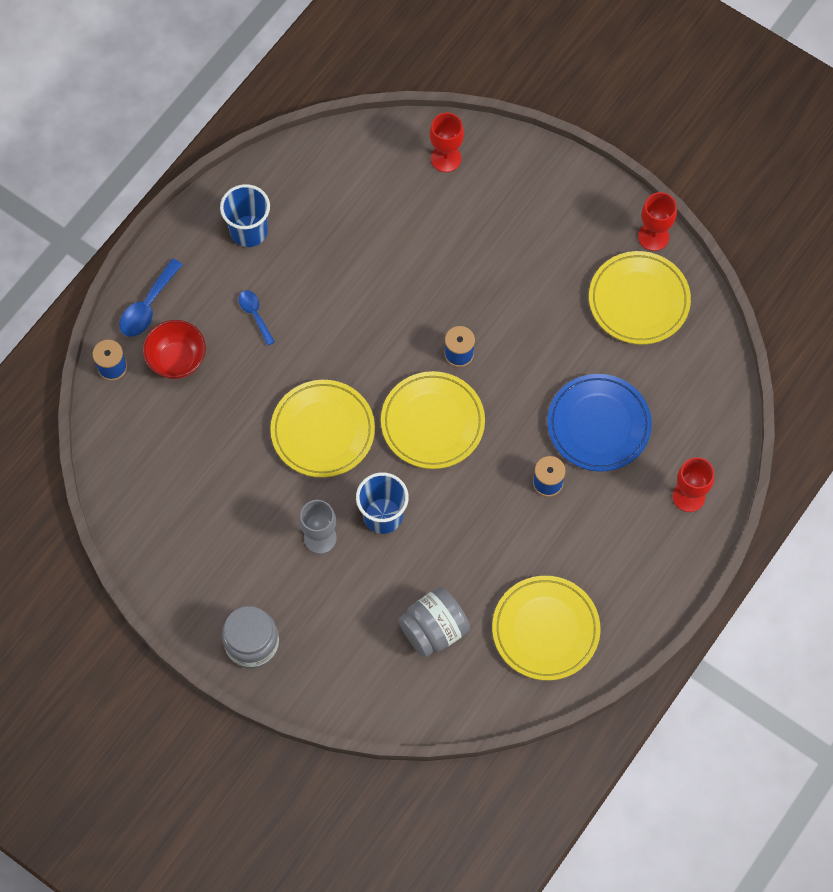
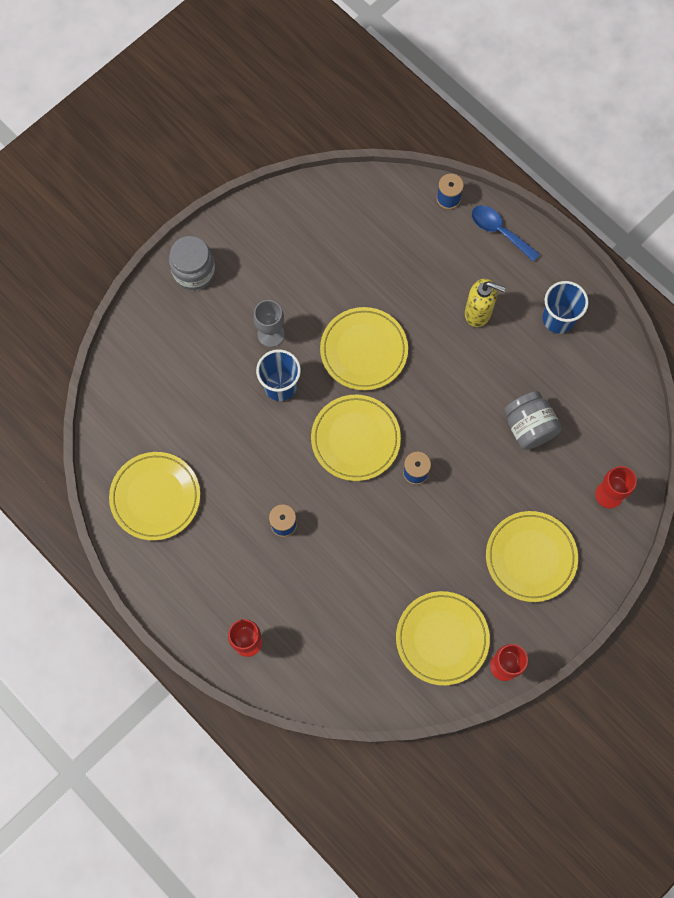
camera: 100 degrees right, 5 degrees up
red bowl [143,320,206,379] -> none
blue spoon [239,290,275,346] -> yellow soap dispenser [465,279,506,327]
grey jar [398,587,470,658] -> grey jar moved to [504,391,562,450]
blue plate [547,374,652,472] -> none
none -> yellow plate [486,511,578,602]

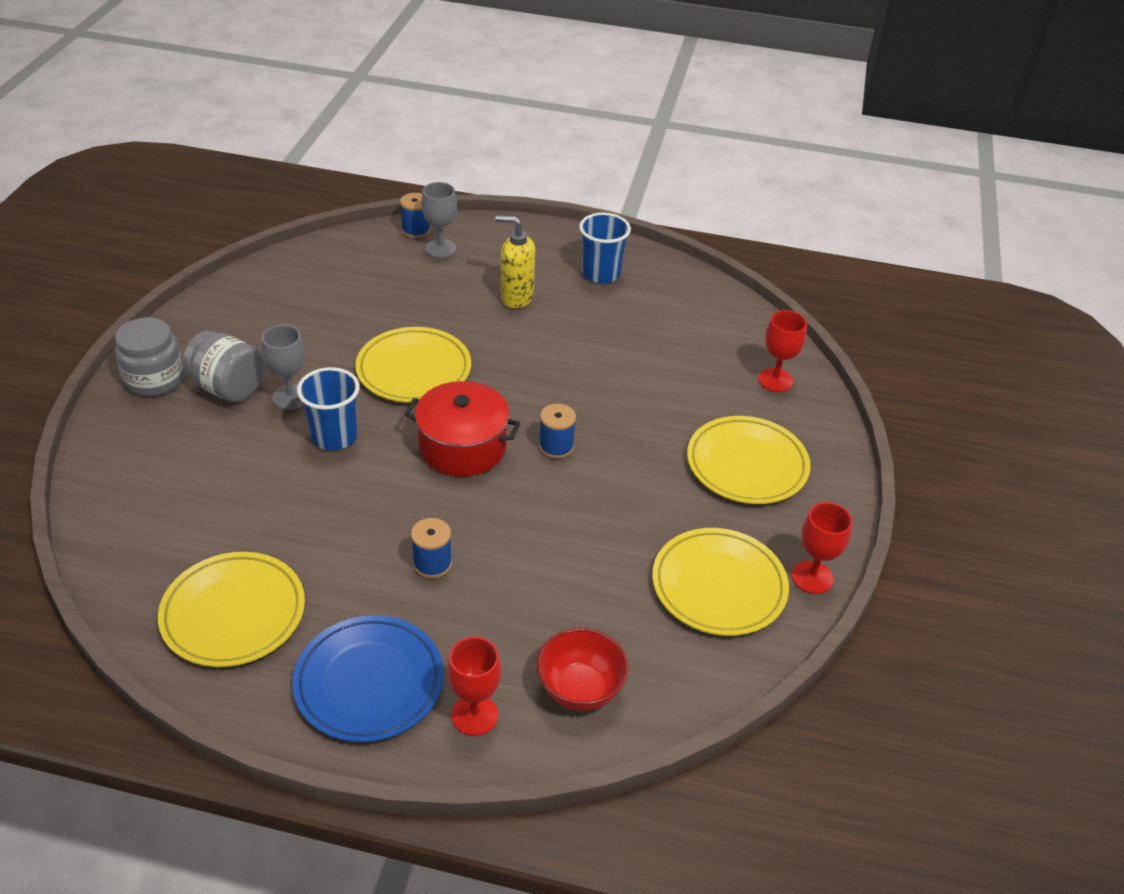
camera: 35 degrees left, 30 degrees down
yellow plate [311,395,401,481] -> red pot [404,381,520,476]
yellow soap dispenser [465,279,506,327] -> yellow soap dispenser turned 150 degrees counterclockwise [495,215,535,308]
blue spoon [472,205,540,262] -> none
grey jar [504,391,562,450] -> grey jar moved to [182,330,264,402]
none -> blue plate [292,615,444,742]
none -> grey goblet [421,182,457,258]
none -> red bowl [537,628,629,711]

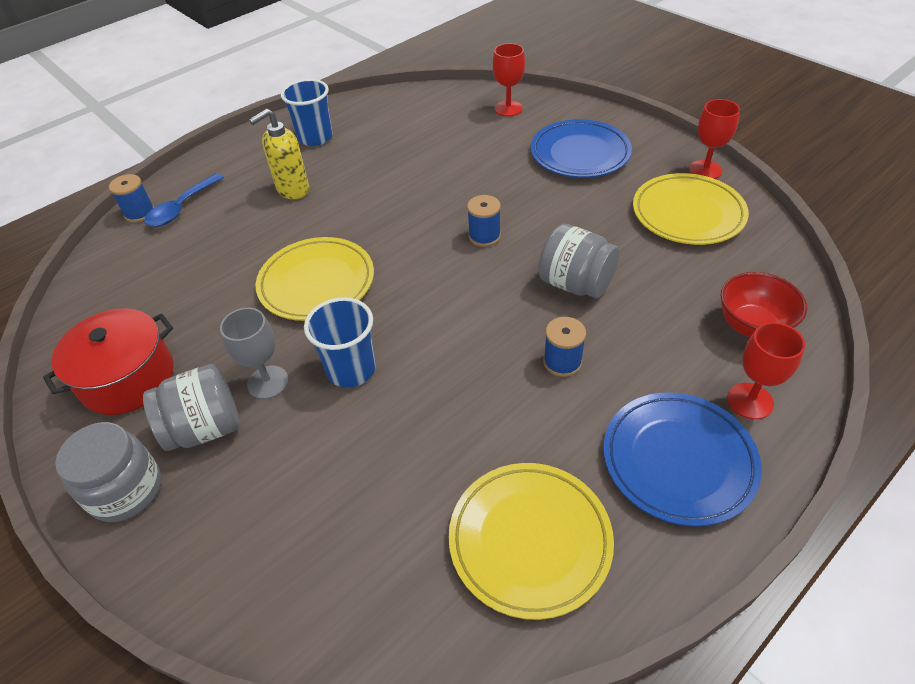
camera: 50 degrees left, 5 degrees up
red pot [404,381,520,476] -> red pot moved to [43,308,174,415]
grey goblet [421,182,457,258] -> blue spoon [144,173,224,227]
yellow plate [687,416,811,504] -> blue plate [531,119,632,178]
none -> grey jar [538,224,619,298]

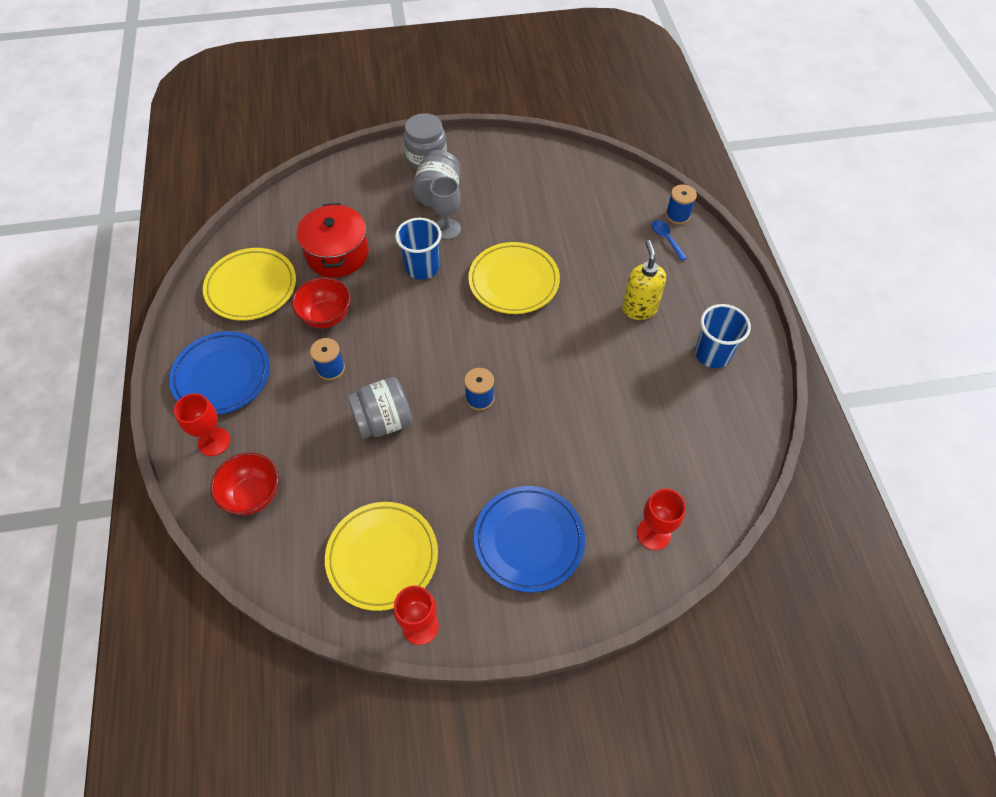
camera: 120 degrees right, 10 degrees up
red pot [43,308,174,415] -> red pot moved to [296,203,369,277]
blue spoon [144,173,224,227] -> blue spoon [652,220,687,261], size x0.66
none -> red bowl [292,277,351,328]

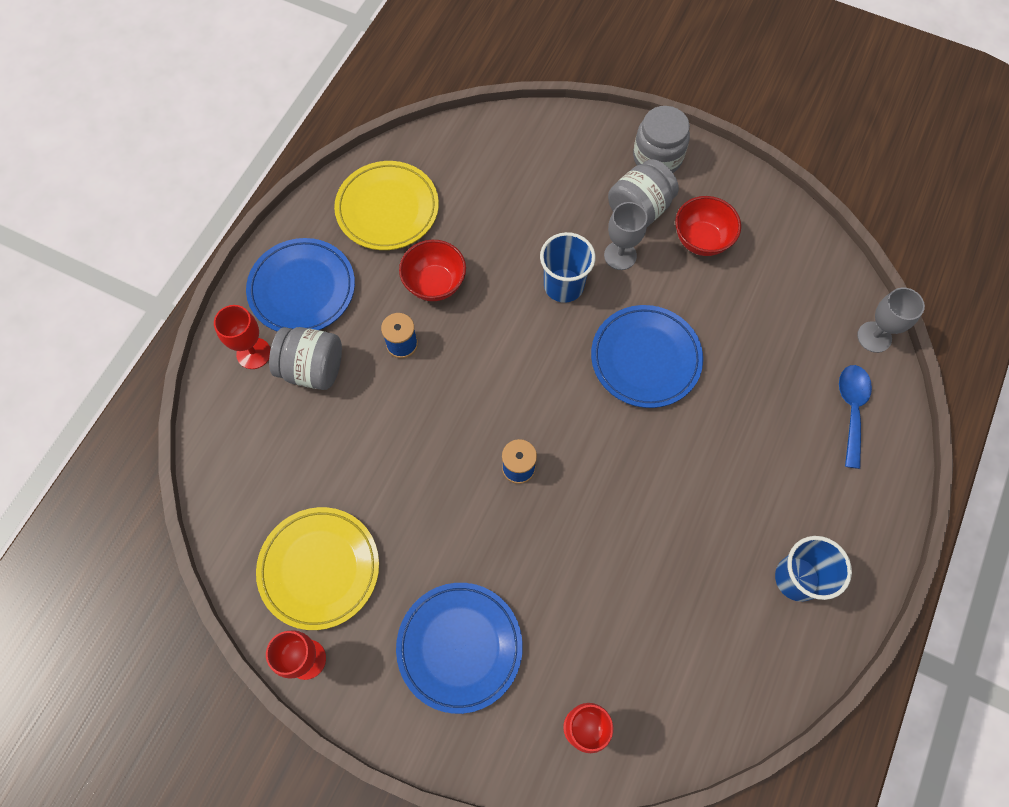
camera: 35 degrees right, 10 degrees up
red bowl [210,452,279,515] -> red bowl moved to [675,196,741,256]
red pot [296,203,369,277] -> none
grey jar [347,377,412,439] -> grey jar moved to [269,327,342,390]
yellow plate [468,242,560,314] -> blue plate [591,305,703,408]
yellow soap dispenser [622,240,666,320] -> none
blue spoon [652,220,687,261] -> blue spoon [839,365,872,469], size x1.52
blue spool [666,184,697,225] -> none
none -> grey goblet [857,288,925,353]

